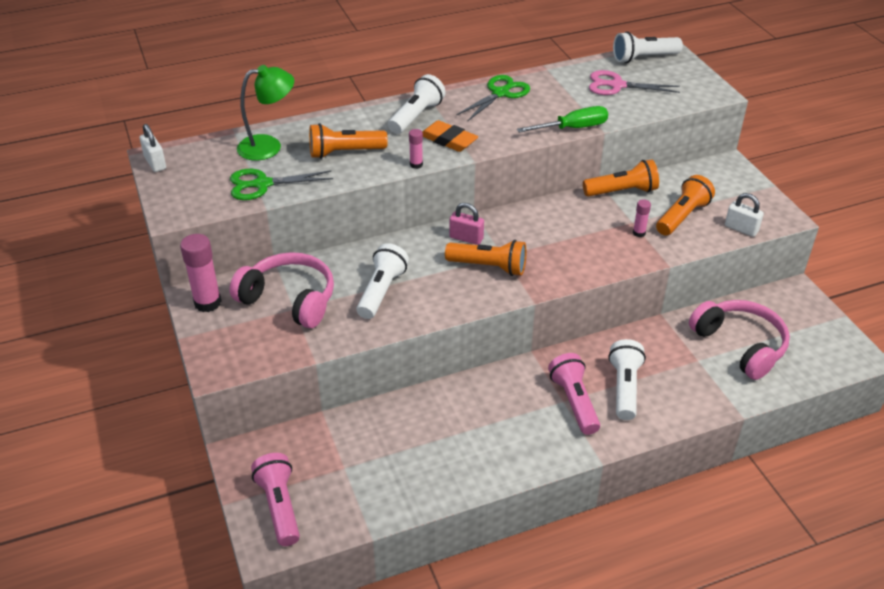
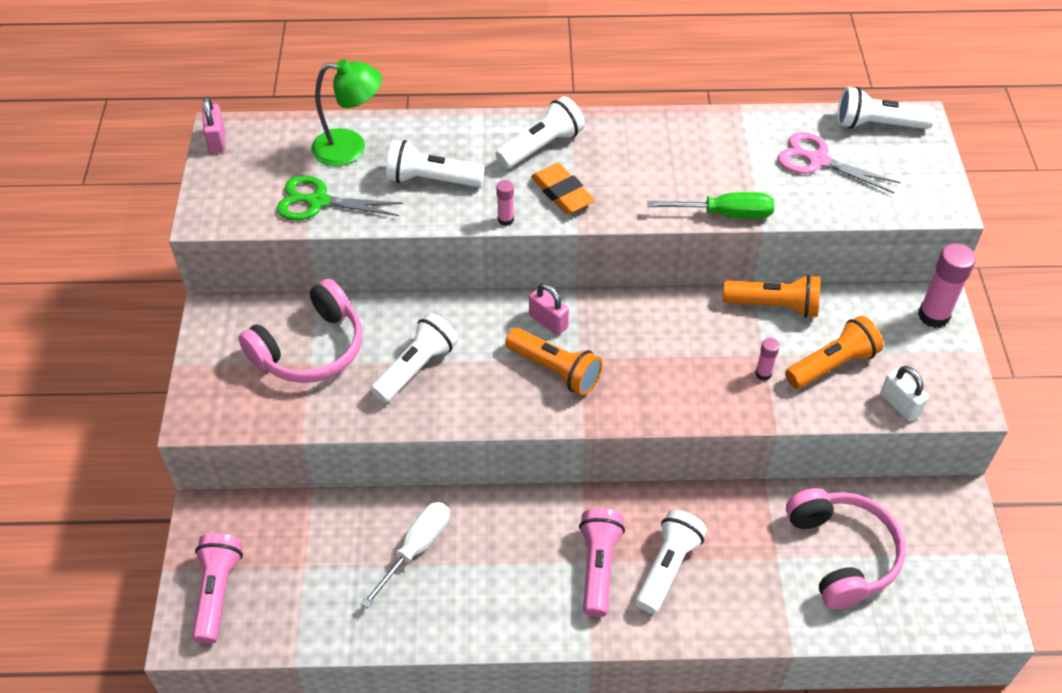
camera: 20 degrees right, 10 degrees up
white padlock [139,124,166,172] -> pink padlock [202,96,225,153]
pink glue stick [180,234,222,312] -> pink glue stick moved to [918,243,976,328]
pink headphones [230,252,334,328] -> pink headphones turned 90 degrees clockwise [238,279,362,383]
orange flashlight [309,123,388,159] -> white flashlight [386,140,485,187]
green scissors [456,75,530,122] -> none
none -> white screwdriver [361,502,450,608]

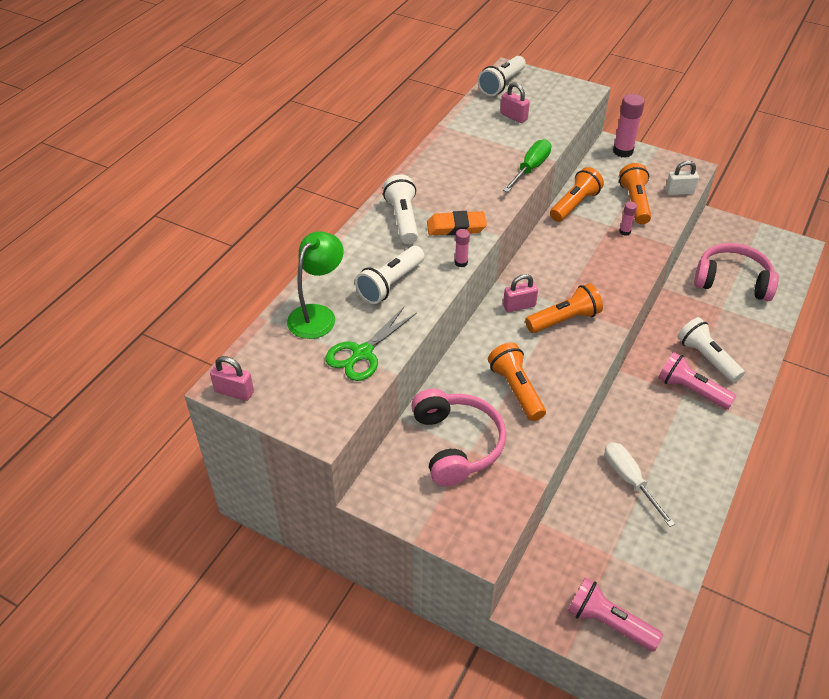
camera: 60 degrees left, 5 degrees down
white flashlight [371,313,458,403] -> orange flashlight [488,342,546,421]
pink scissors [778,132,901,194] -> pink padlock [500,82,530,123]

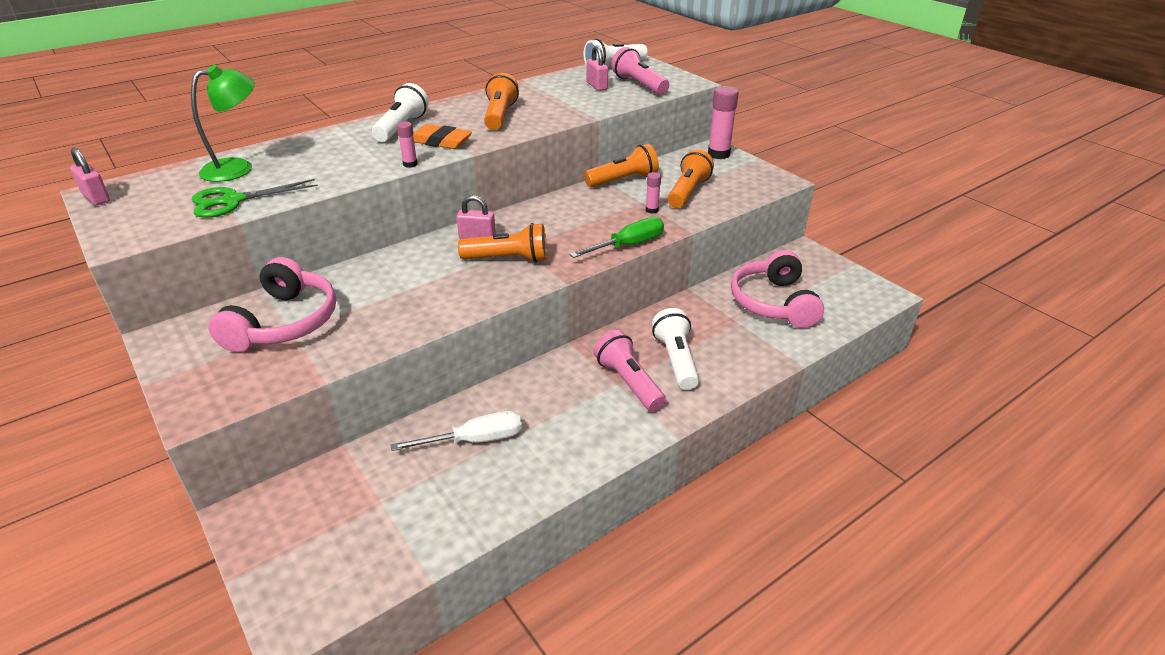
camera: 25 degrees right, 10 degrees down
white flashlight [355,246,425,304] -> none
orange flashlight [488,342,546,421] -> orange flashlight moved to [484,73,519,130]
green screwdriver [503,139,551,192] -> green screwdriver moved to [570,217,664,258]
pink flashlight [568,577,663,652] -> pink flashlight moved to [611,47,669,95]
white screwdriver [605,442,675,527] -> white screwdriver turned 75 degrees clockwise [391,411,522,451]
white padlock [665,161,699,195] -> none
pink headphones [694,243,779,301] -> pink headphones turned 135 degrees counterclockwise [731,250,824,328]

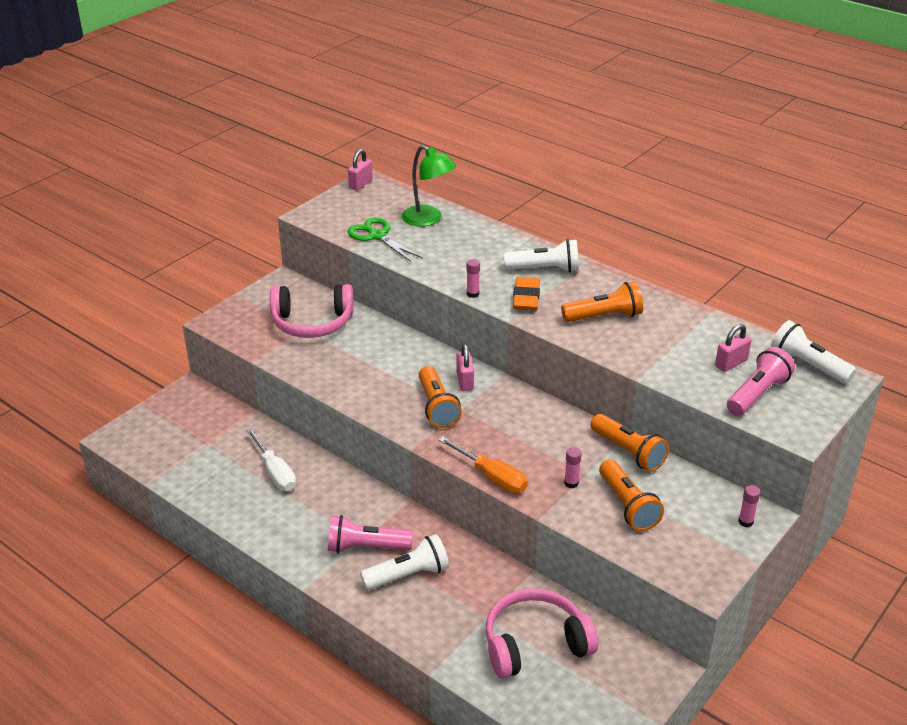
camera: 75 degrees right, 0 degrees up
green screwdriver [570,217,664,258] -> orange screwdriver [439,437,528,493]
pink flashlight [593,330,666,412] -> pink flashlight turned 135 degrees counterclockwise [328,515,413,553]
orange flashlight [668,149,714,208] -> orange flashlight turned 60 degrees clockwise [599,459,664,531]
pink glue stick [708,86,739,159] -> pink glue stick [738,485,761,527], size x0.52

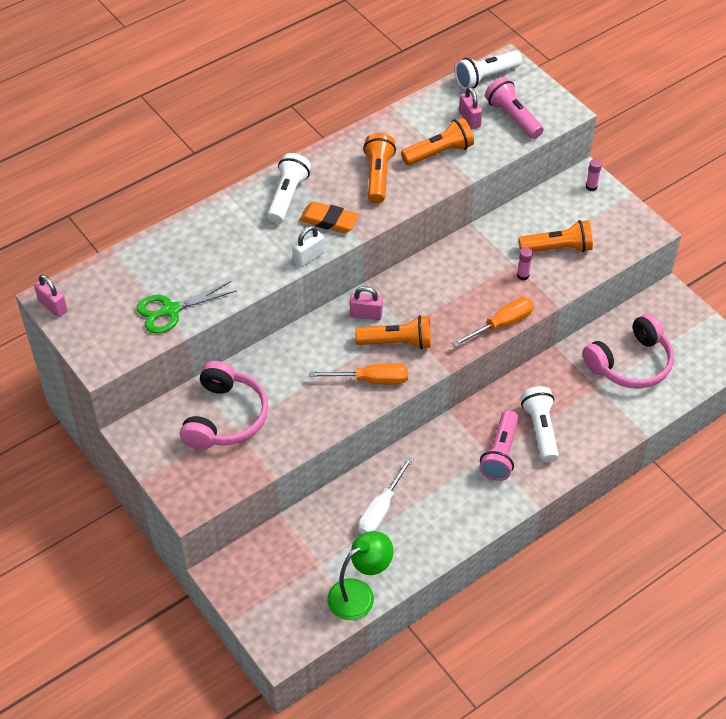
camera: 75 degrees left, 15 degrees up
white screwdriver [246,428,296,491] -> white screwdriver turned 135 degrees clockwise [359,457,413,534]
green lamp [402,145,456,226] -> green lamp moved to [327,531,394,620]
pink glue stick [467,259,480,298] -> white padlock [292,226,325,267]
pink headphones [485,588,598,678] -> pink headphones turned 120 degrees counterclockwise [583,313,674,389]
orange flashlight [591,414,669,472] -> orange flashlight moved to [401,117,474,165]
none -> orange screwdriver [309,363,408,384]

